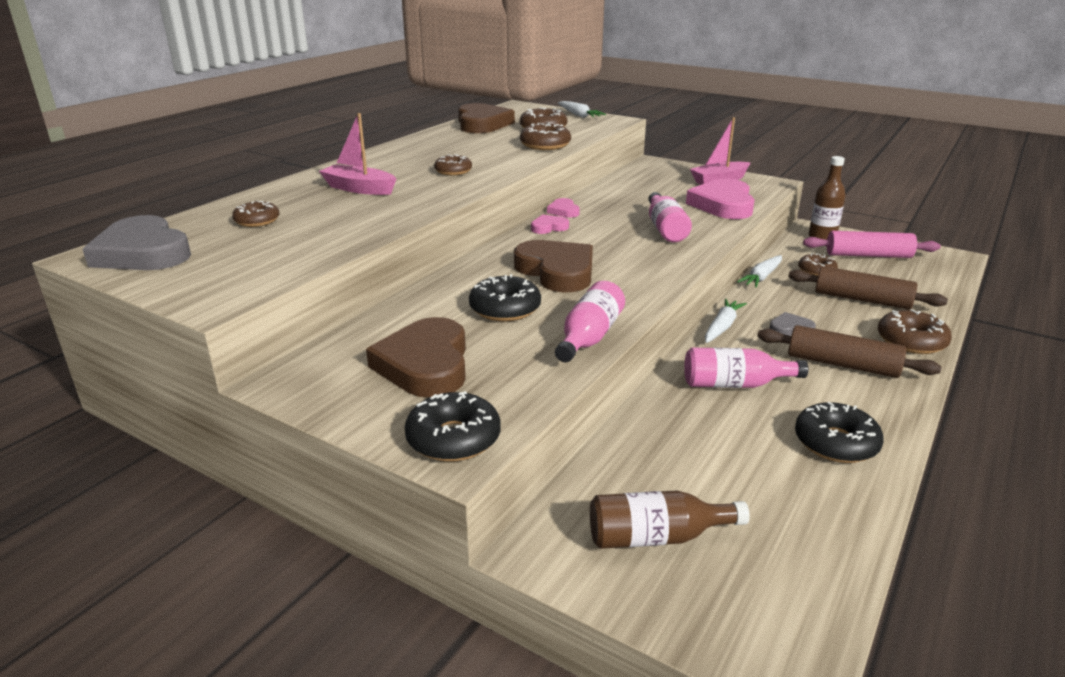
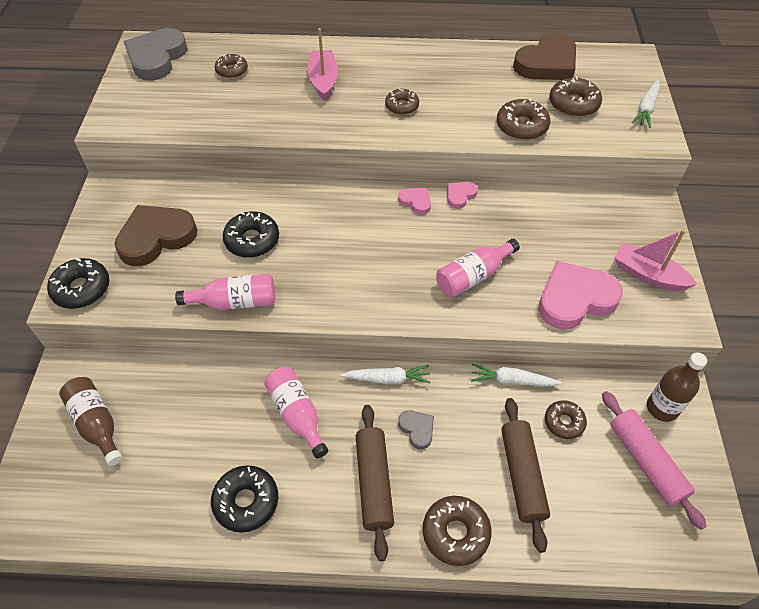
camera: 60 degrees right, 25 degrees up
brown heart [514,240,593,292] -> none

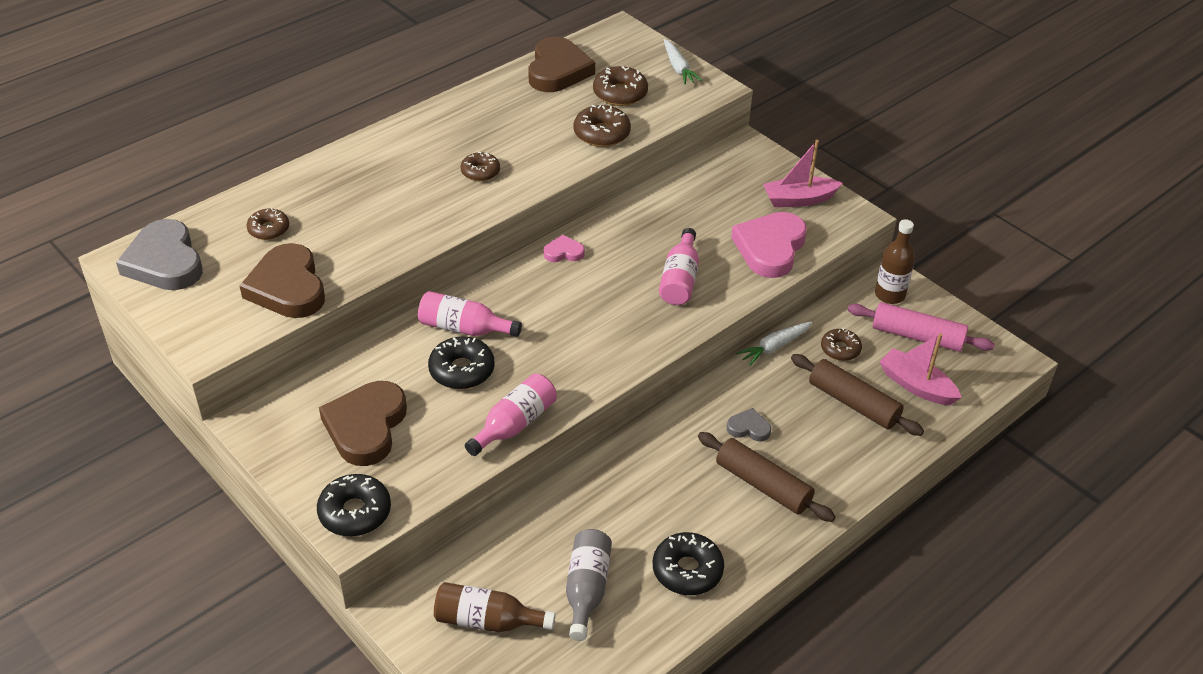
camera: 45 degrees left, 10 degrees down
pink bottle [264,366,328,458] -> pink bottle moved to [418,291,522,337]
pink boat [307,28,338,101] -> pink boat moved to [879,333,962,405]
white carrot [341,365,430,384] -> none
brown donut [423,496,492,566] -> none
pink heart [447,182,478,209] -> none
none -> brown heart [240,243,325,318]
none -> grey bottle [566,529,612,641]

